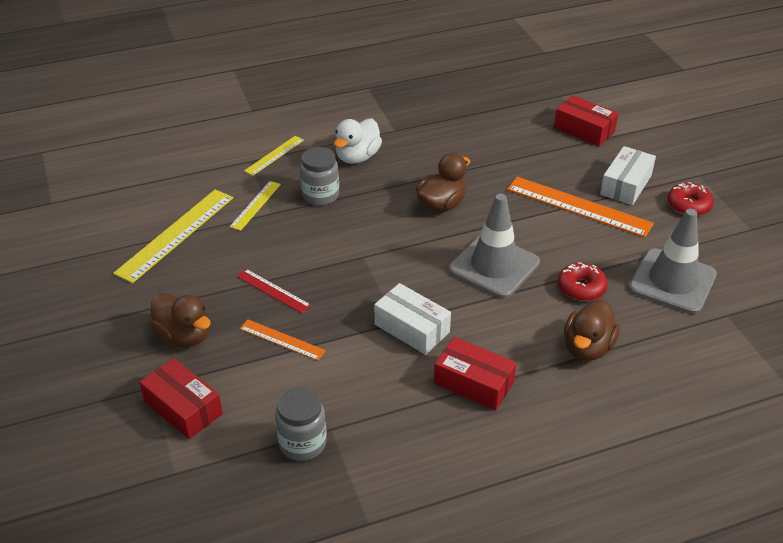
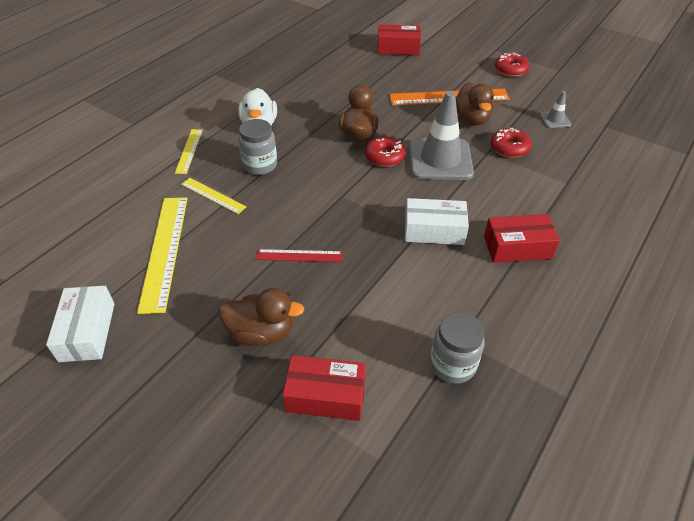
camera: 35 degrees left, 5 degrees up
yellow ruler [229,181,281,231] -> yellow ruler turned 45 degrees counterclockwise [181,178,247,214]
orange ruler [240,319,326,361] -> none
brown duck [564,299,620,361] -> brown duck moved to [455,82,494,125]
white box [600,146,656,205] -> white box moved to [46,286,115,362]
grey traffic cone [629,209,717,314] -> grey traffic cone [540,91,571,128], size x0.46
none -> red donut [365,137,406,167]

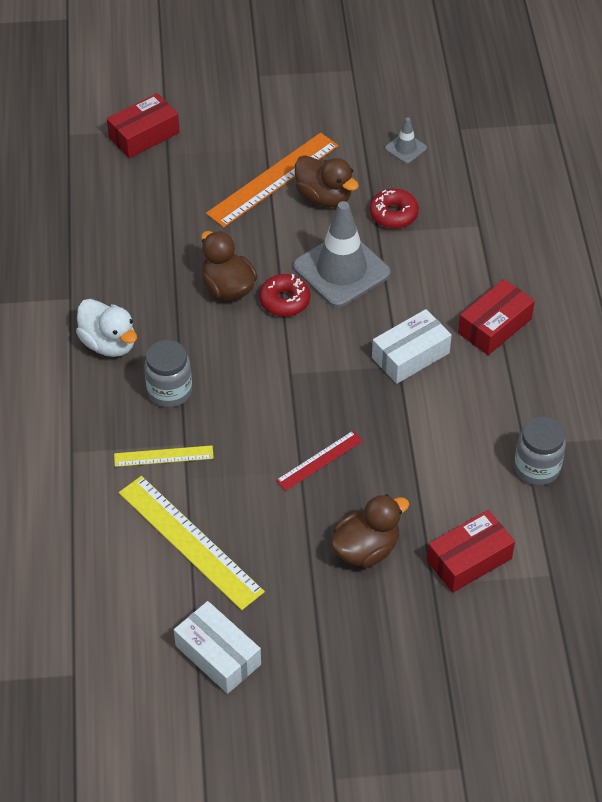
camera: 40 degrees left, 5 degrees up
yellow ruler [175,129,203,174] -> none
red donut [495,53,530,77] -> none

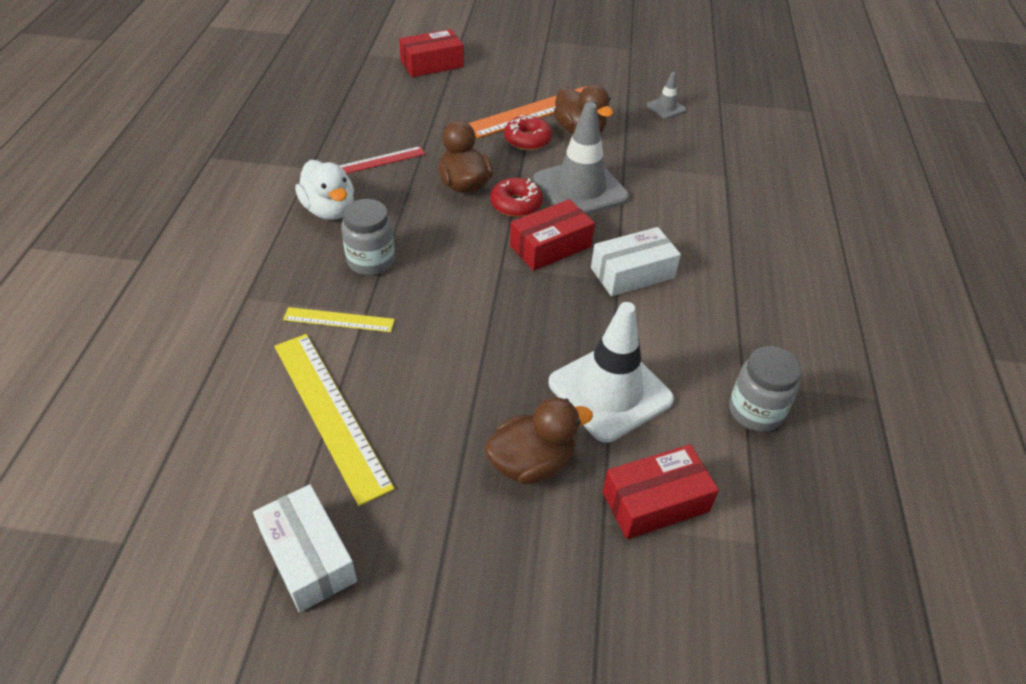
camera: 10 degrees right, 5 degrees down
red ruler [276,431,363,491] -> red ruler moved to [339,146,425,174]
red donut [370,188,419,229] -> red donut moved to [504,115,552,150]
red box [458,279,535,355] -> red box moved to [510,199,595,271]
none -> white traffic cone [548,302,674,443]

